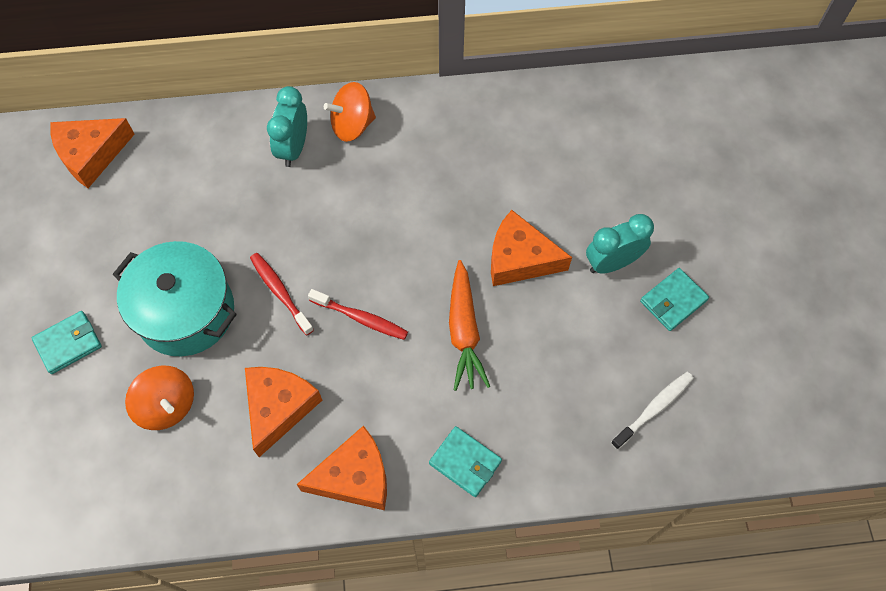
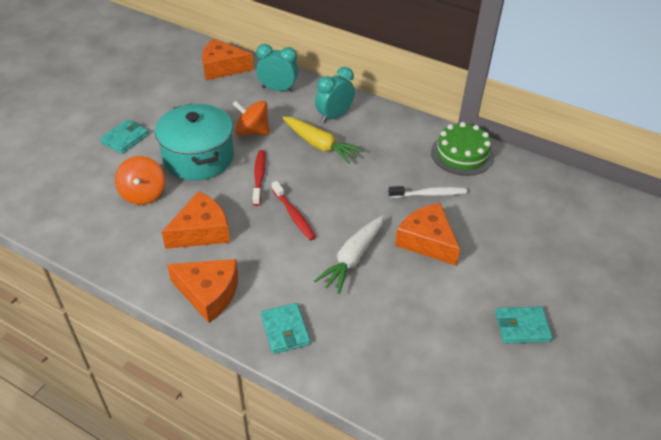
camera: 35 degrees right, 20 degrees down
turquoise wallet [32,311,102,374] -> turquoise wallet turned 60 degrees counterclockwise [100,120,149,154]
orange spinning top [324,82,376,142] -> orange spinning top moved to [233,101,270,136]
orange carrot [449,260,490,391] -> white carrot [314,215,384,294]
turquoise clock [586,214,654,274] -> turquoise clock moved to [256,44,298,92]
white toothbrush [611,372,694,450] -> white toothbrush moved to [388,186,467,198]
none -> yellow carrot [282,117,364,164]
none -> green cake [431,122,494,176]

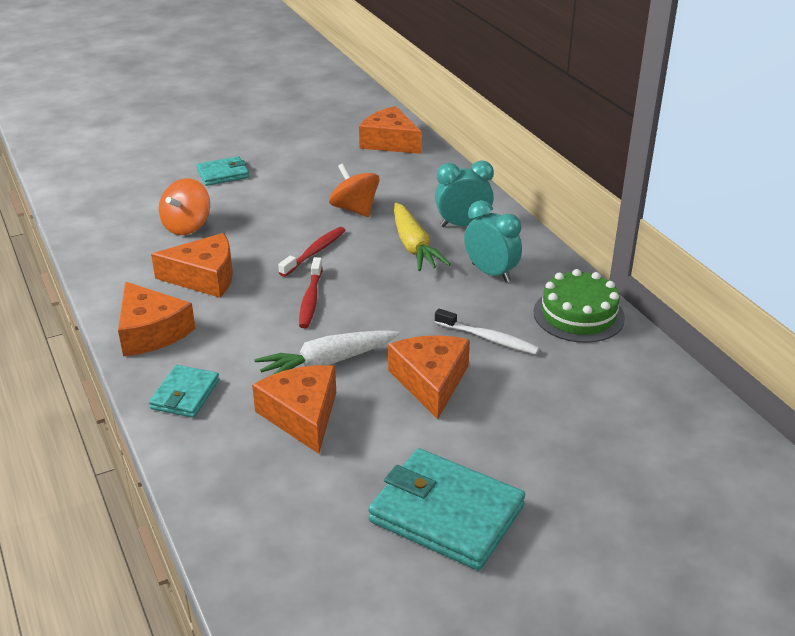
camera: 35 degrees right, 10 degrees down
turquoise pot [155,103,234,180] -> none
turquoise clock [256,44,298,92] -> turquoise clock moved to [464,200,522,282]
turquoise wallet [495,307,553,344] -> turquoise wallet [368,448,525,571], size x1.81
none -> orange cheese [252,365,336,454]

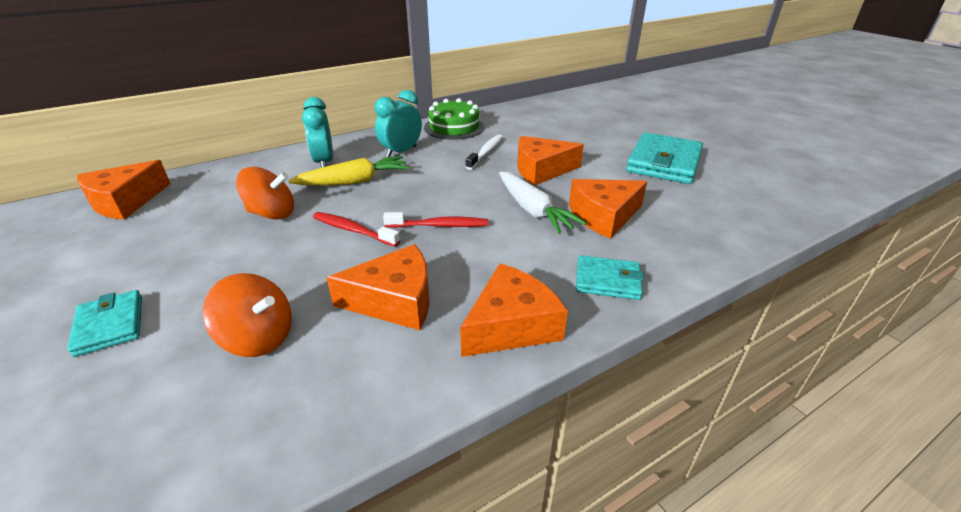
camera: 95 degrees left, 0 degrees up
orange cheese [151,233,233,298] -> orange cheese turned 90 degrees clockwise [326,244,430,330]
orange spinning top [329,163,380,217] -> orange spinning top turned 135 degrees counterclockwise [236,167,294,220]

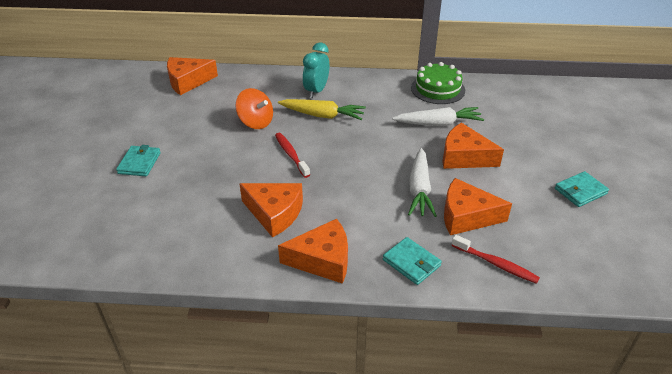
camera: 35 degrees right, 5 degrees up
orange spinning top [203,273,292,357] -> none
turquoise clock [374,90,422,157] -> none
red toothbrush [383,212,488,228] -> red toothbrush moved to [451,235,540,284]
white toothbrush [466,135,503,170] -> white carrot [392,107,484,126]
turquoise wallet [626,132,703,184] -> turquoise wallet [555,171,609,207], size x0.55

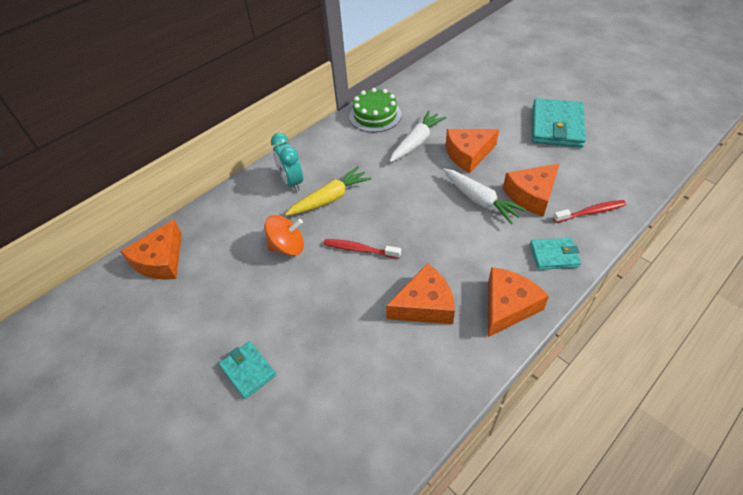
camera: 45 degrees left, 10 degrees up
turquoise wallet [555,171,609,207] -> turquoise wallet [532,98,586,148], size x1.81

